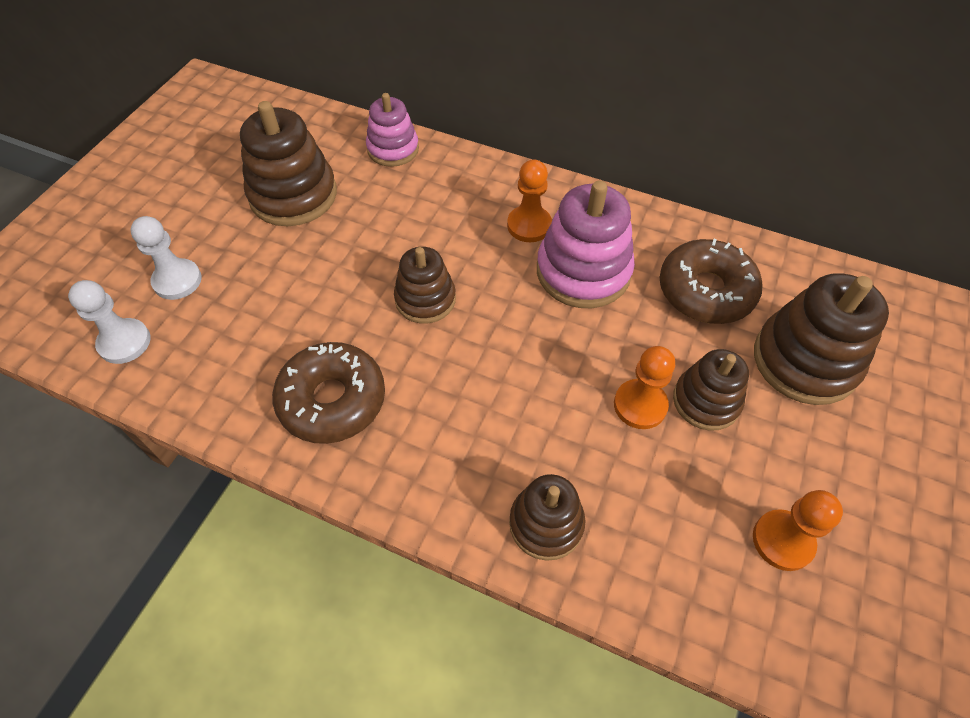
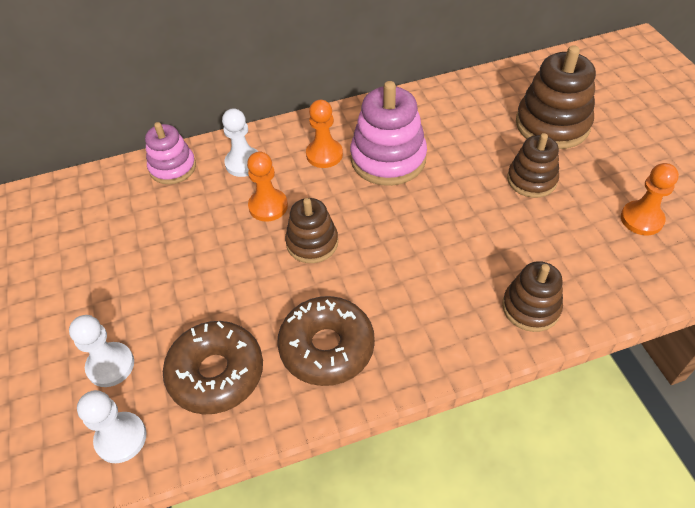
camera: 40 degrees left, 5 degrees down
brown stacking toy [240,101,337,226] -> none
orange pawn [614,346,675,429] -> orange pawn moved to [247,152,288,221]
brown donut [660,239,762,324] -> brown donut moved to [163,321,263,414]
none -> white pawn [222,108,259,177]

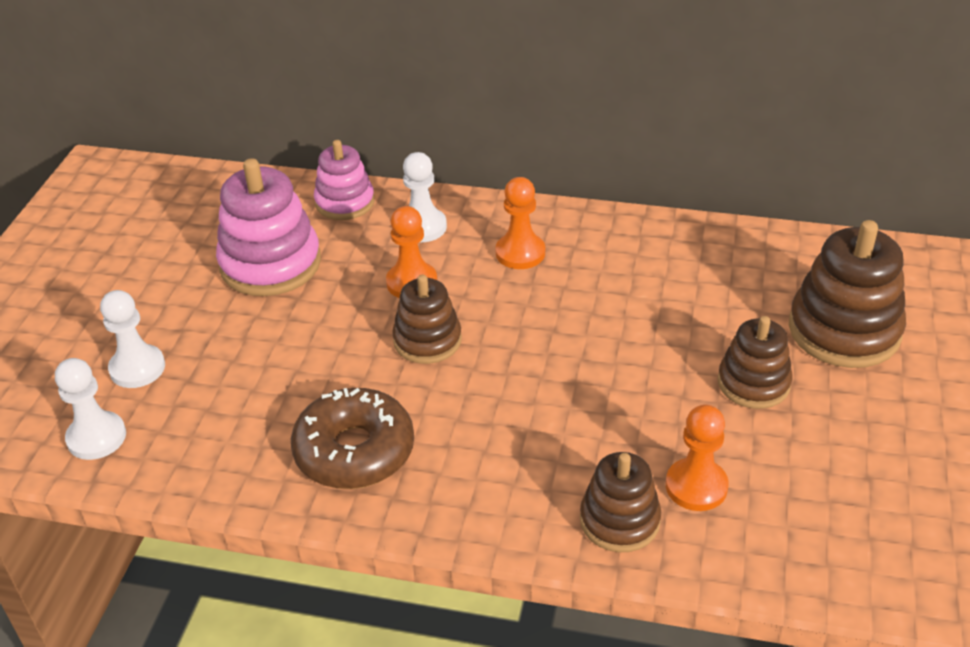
camera: 30 degrees right, 10 degrees down
brown donut [163,321,263,414] -> none
pink stacking toy [350,81,427,186] -> pink stacking toy moved to [216,158,321,296]
orange pawn [621,163,679,235] -> orange pawn moved to [666,404,729,511]

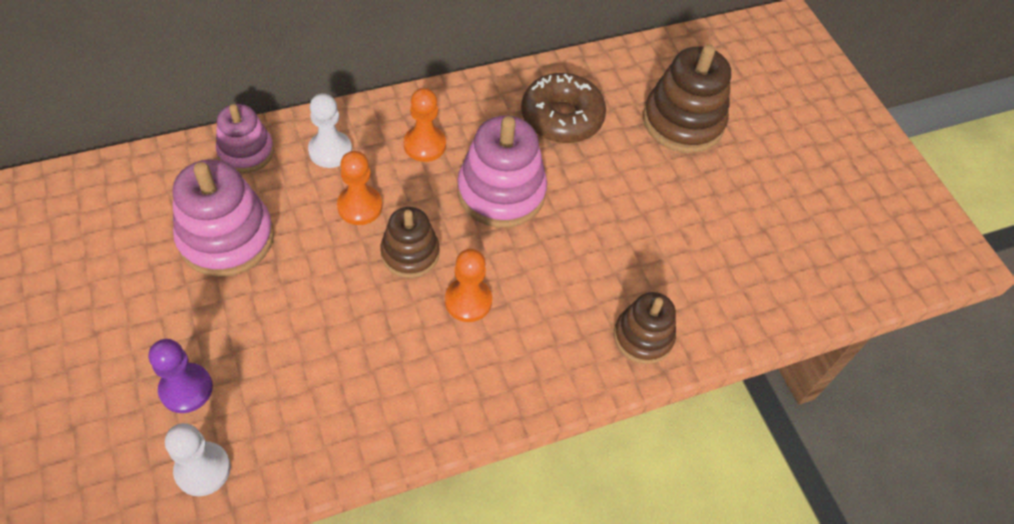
camera: 40 degrees left, 15 degrees up
white pawn [100,290,165,388] -> purple pawn [149,339,213,413]
brown donut [291,388,414,489] -> brown donut moved to [521,73,606,143]
orange pawn [666,404,729,511] -> orange pawn moved to [445,249,492,322]
brown stacking toy [718,316,793,409] -> none
none -> pink stacking toy [457,115,547,227]

